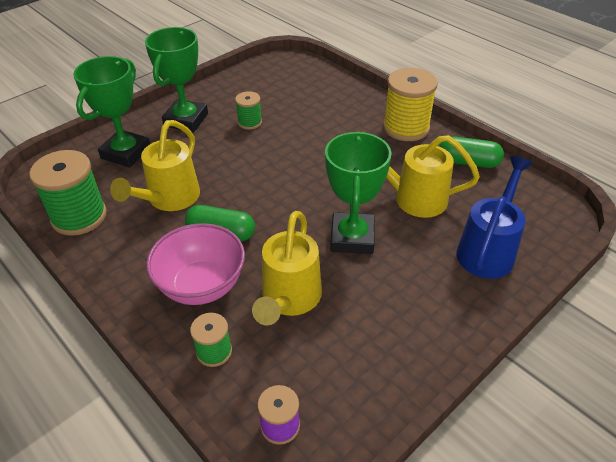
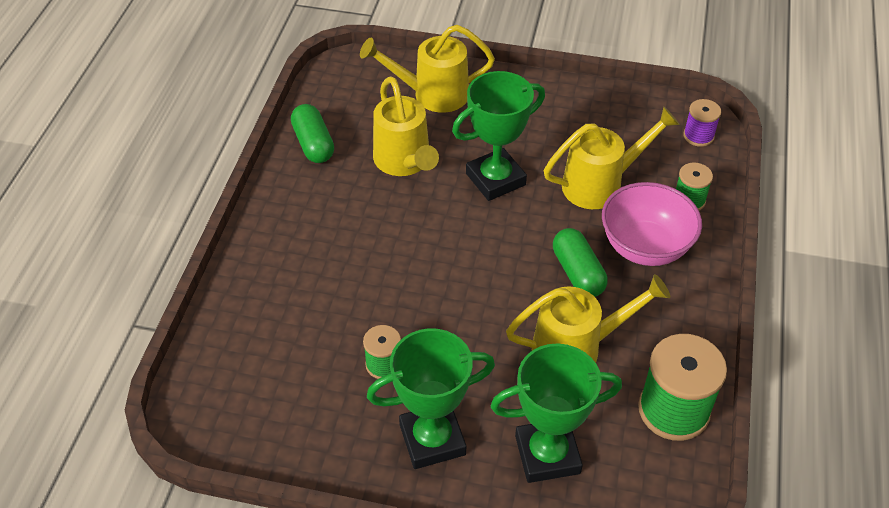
camera: 125 degrees left, 5 degrees up
yellow spool [383,68,438,141] -> none
blue watering can [456,156,533,279] -> yellow watering can [360,25,495,113]

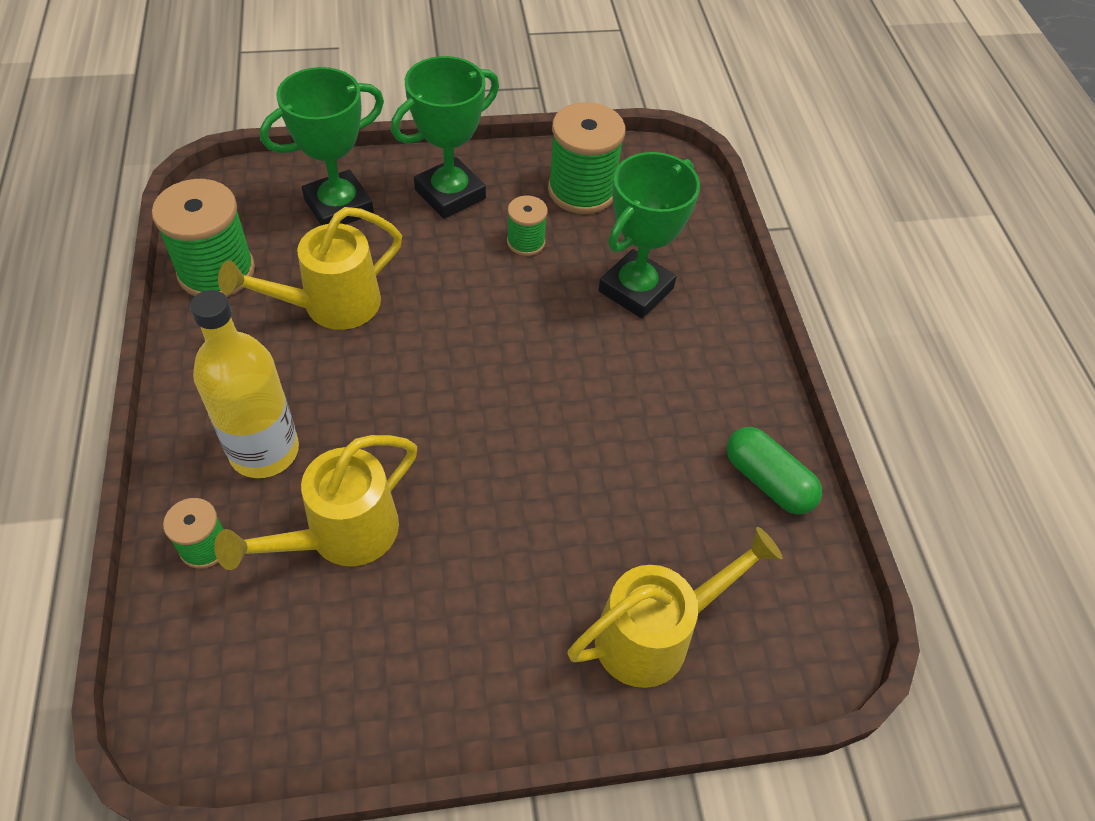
camera: 155 degrees right, 5 degrees up
yellow watering can [373,76,439,176] -> none
green trophy [452,71,545,201] -> green trophy moved to [599,152,700,319]
green capsule [553,228,608,297] -> none
pink bowl [602,182,702,266] -> yellow bottle [190,290,299,478]
purple spool [683,99,721,147] -> none
none -> green spool [548,102,625,214]

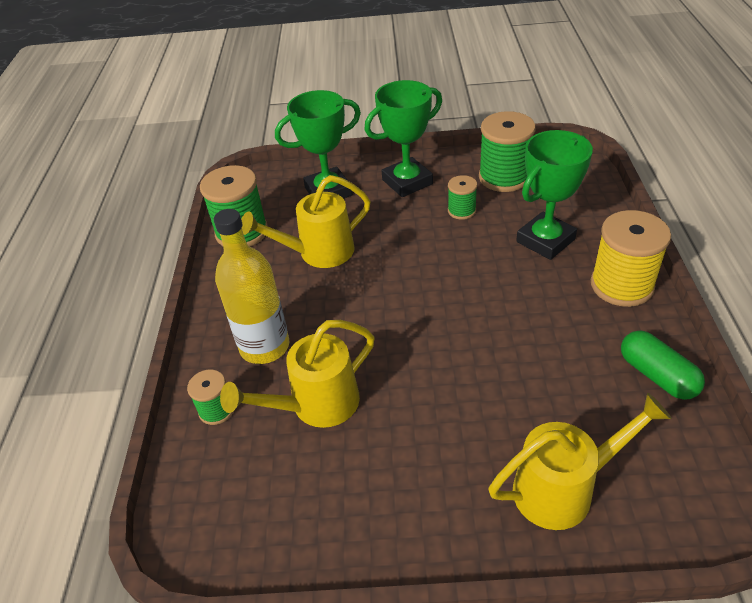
camera: 15 degrees right, 10 degrees down
none -> yellow spool [591,210,671,307]

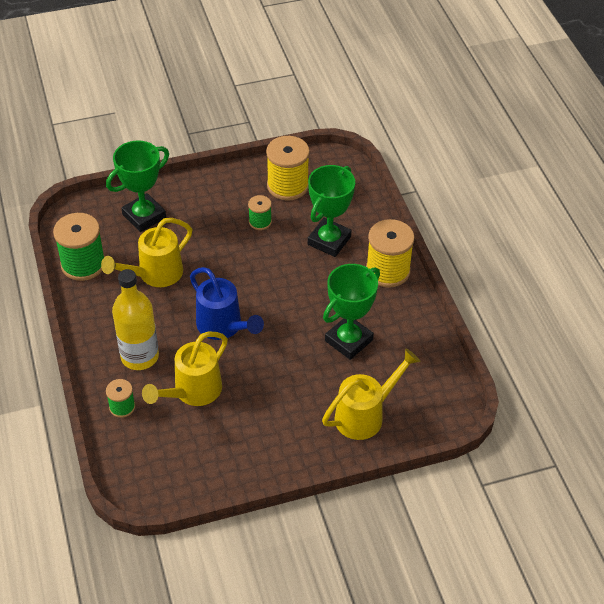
camera: 20 degrees left, 5 degrees up
green trophy [365,80,442,197] -> green trophy moved to [323,264,380,360]
green spool [479,111,536,192] -> yellow spool [266,136,310,201]
green capsule [621,330,705,400] -> none
none -> blue watering can [190,267,264,340]

